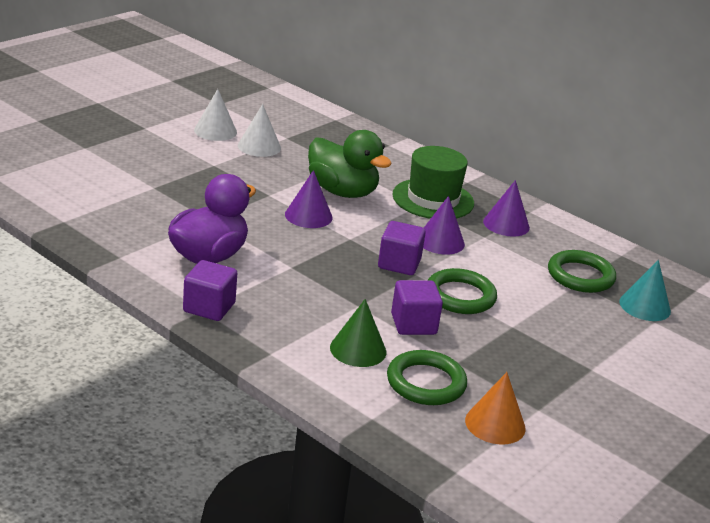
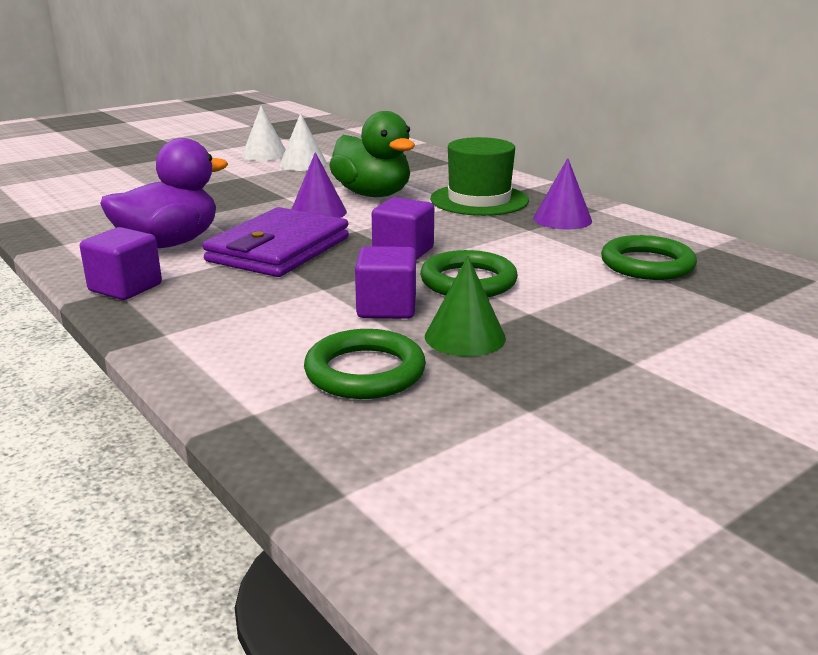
camera: 15 degrees right, 5 degrees down
green cone [330,299,386,367] -> green cone moved to [425,256,506,356]
purple cone [423,196,465,255] -> none
orange cone [465,372,526,444] -> none
turquoise cone [619,260,671,321] -> none
none -> purple wallet [202,207,349,277]

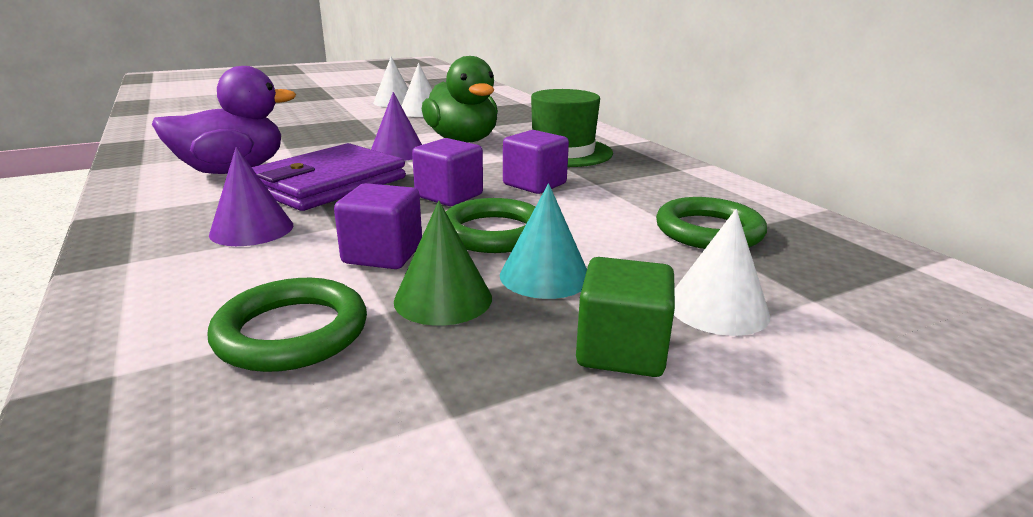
camera: 10 degrees right, 0 degrees up
purple cube [80,227,162,300] -> purple cube moved to [503,130,569,194]
purple cone [533,158,592,230] -> purple cone moved to [209,147,293,246]
none -> turquoise cone [500,183,587,299]
none -> green cube [576,257,675,377]
none -> white cone [674,209,770,336]

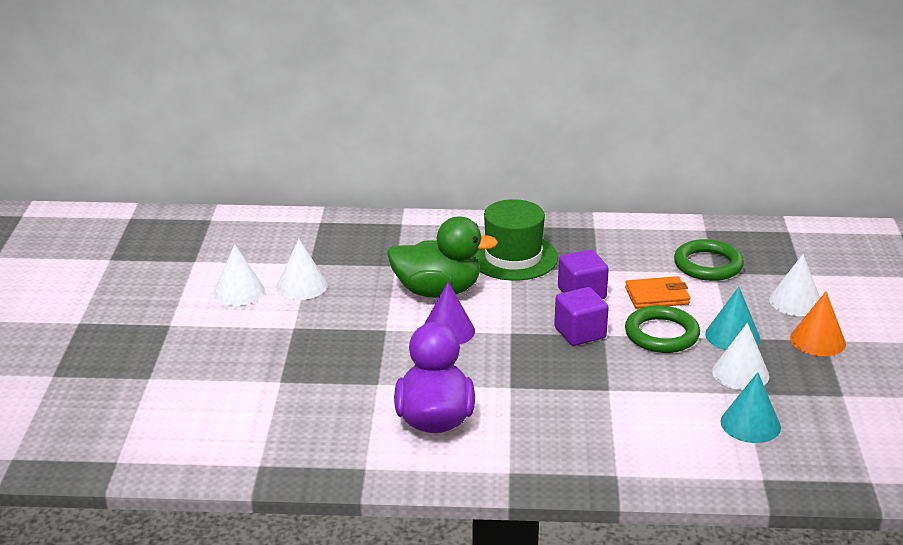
camera: 60 degrees left, 5 degrees up
green ring [207,278,367,372] -> turquoise cone [720,372,781,443]
purple cone [209,147,293,246] -> none
purple wallet [252,143,406,211] -> none
purple cube [334,183,422,269] -> none
green cone [394,201,492,326] -> white cone [712,323,769,390]
green cube [576,257,675,377] -> orange cone [790,292,846,356]
none -> orange wallet [625,276,690,309]

